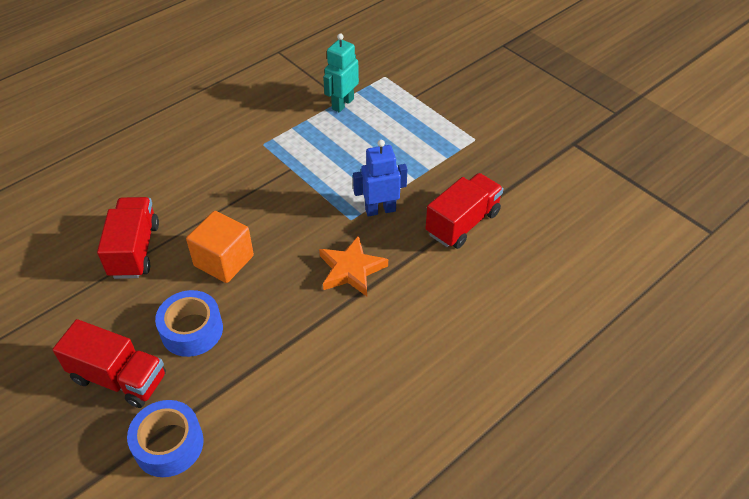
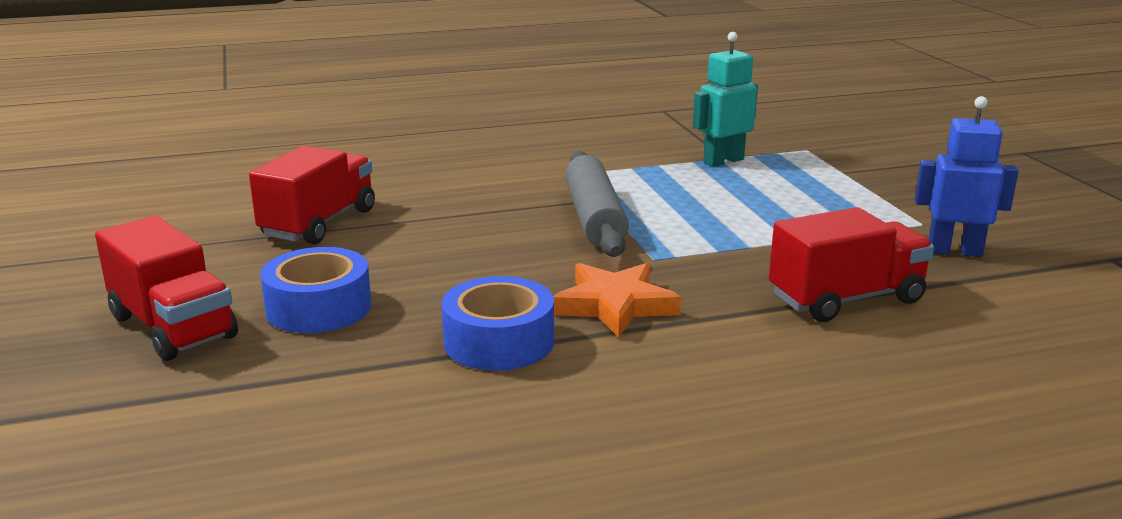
camera: 25 degrees right, 25 degrees down
blue tape [127,400,204,477] -> blue tape moved to [442,276,554,371]
orange cube [186,211,254,283] -> none
blue robot [353,140,407,217] -> blue robot moved to [915,96,1019,257]
none -> grey rolling pin [565,151,629,257]

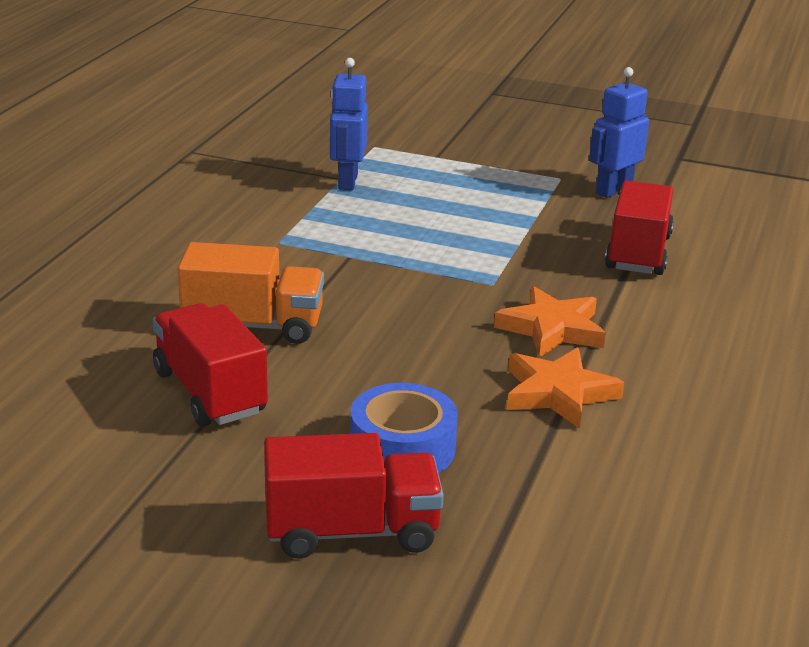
camera: 55 degrees left, 5 degrees up
blue tape [442,276,554,371] -> orange star [507,347,624,429]
grey rolling pin [565,151,629,257] -> none
turquoise robot [693,32,758,167] -> blue robot [330,58,368,190]
none -> orange truck [178,242,324,344]

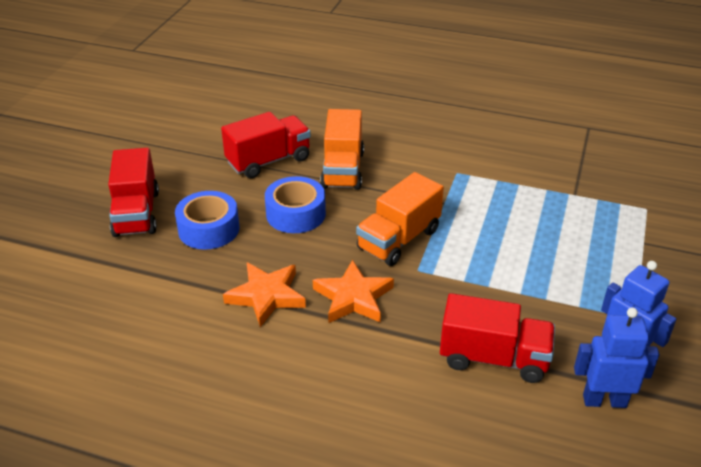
camera: 90 degrees right, 10 degrees up
blue robot [330,58,368,190] -> blue robot moved to [574,308,659,408]
none -> blue tape [265,176,326,233]
none -> orange truck [356,172,444,266]

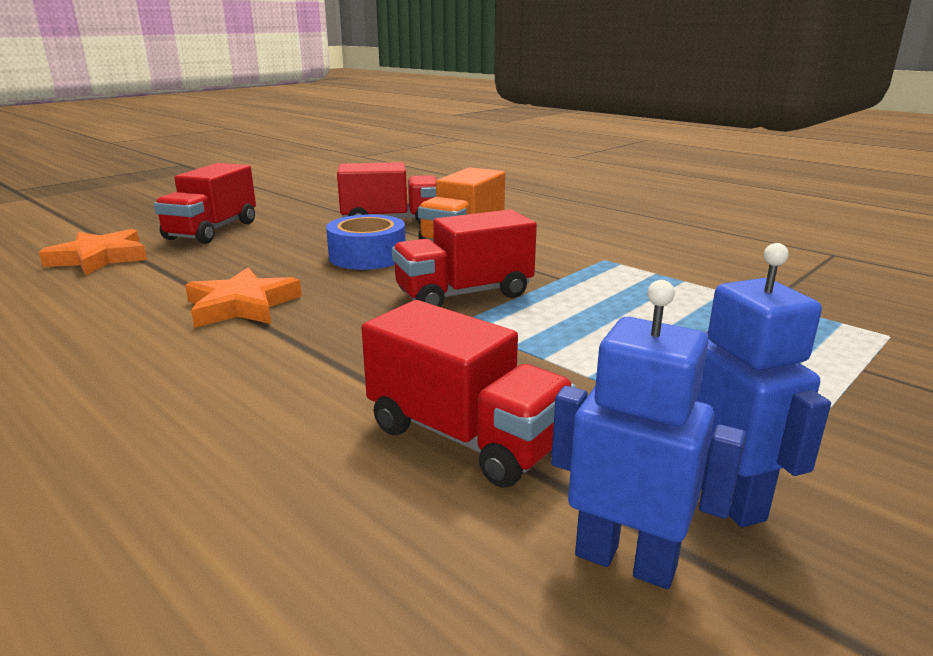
camera: 25 degrees right, 15 degrees down
blue tape [175,191,239,250] -> none
orange star [313,260,394,323] -> orange star moved to [39,229,147,275]
orange truck [356,172,444,266] -> red truck [392,209,537,307]

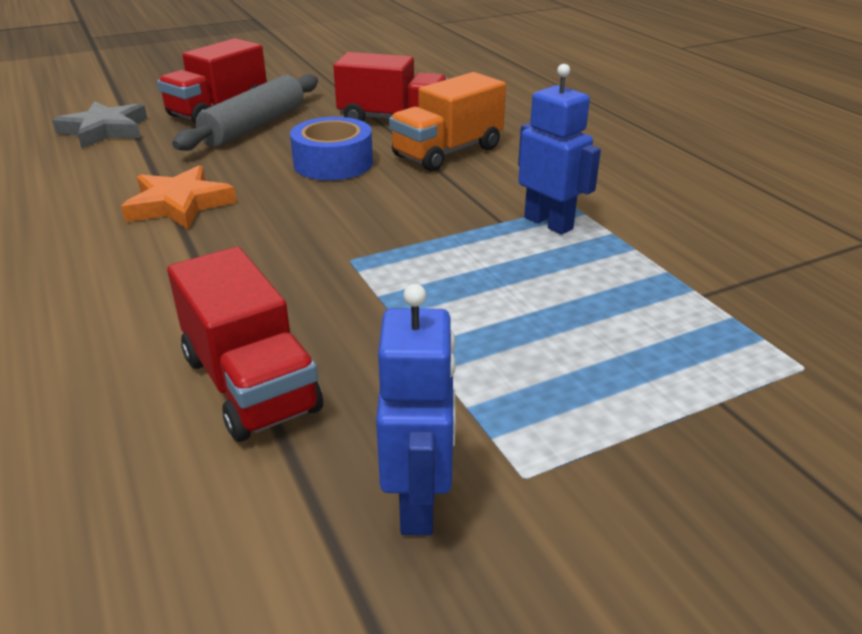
camera: 20 degrees right, 10 degrees up
orange star [39,229,147,275] -> grey star [52,101,147,148]
red truck [392,209,537,307] -> none
blue robot [551,280,746,589] -> blue robot moved to [518,64,601,235]
none -> grey rolling pin [172,74,318,151]

